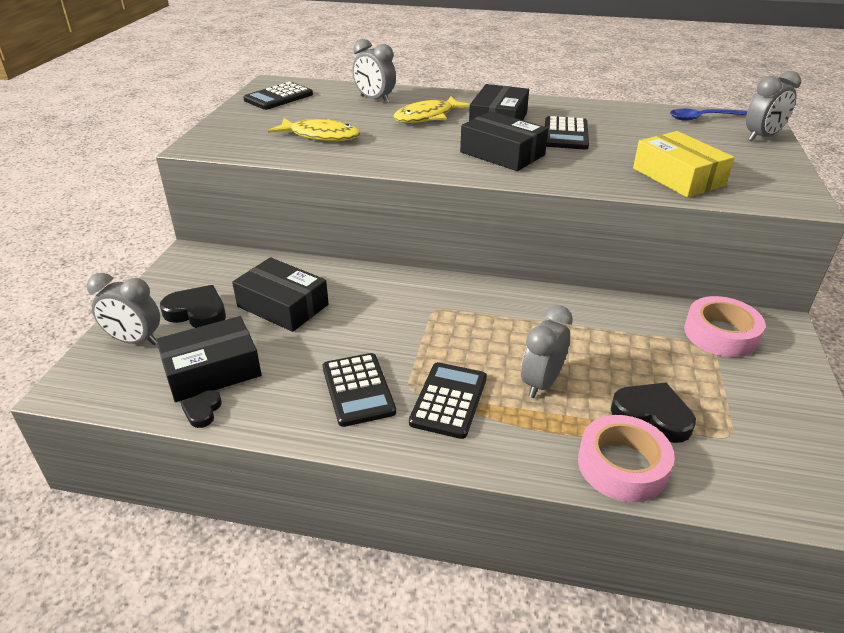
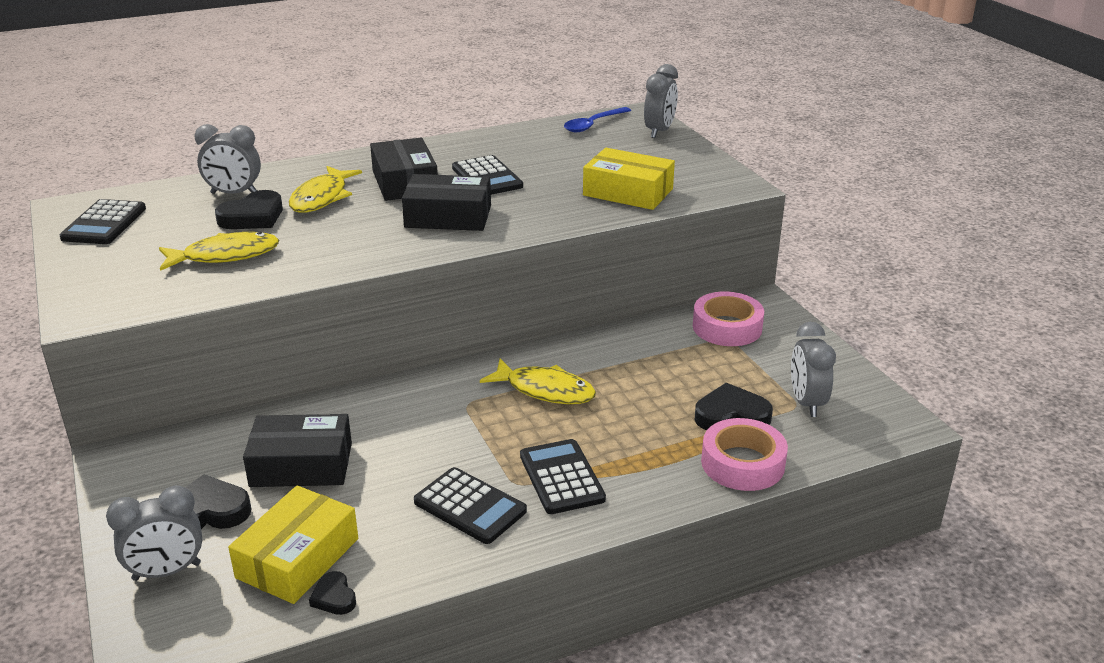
camera: 35 degrees left, 5 degrees down
black box [156,316,262,402] -> yellow box [228,485,358,604]
grey clock [521,305,573,398] -> grey clock moved to [791,322,836,417]
none -> black heart [215,190,283,229]
none -> yellow fish [480,359,596,404]

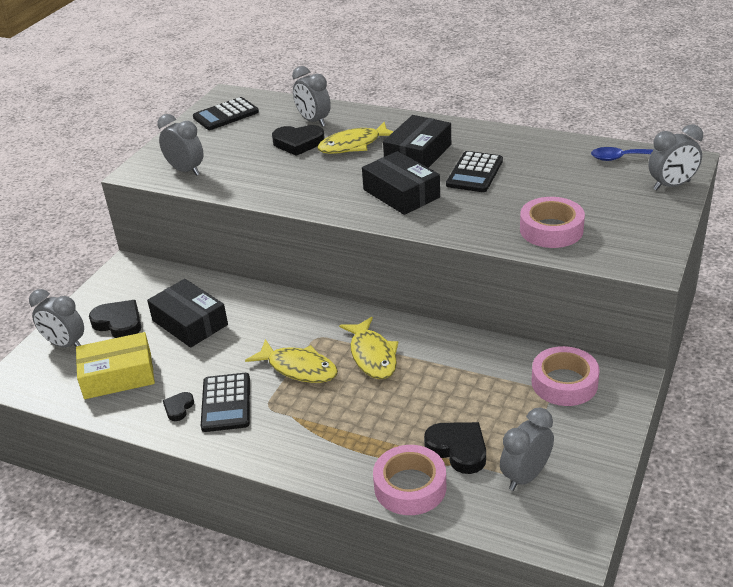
camera: 50 degrees right, 5 degrees up
yellow fish [159,232,279,271] -> yellow fish moved to [245,339,338,383]
black heart [309,571,356,615] -> black heart moved to [163,392,194,421]
black calculator [520,439,606,514] -> none
yellow box [583,148,675,210] -> pink tape [520,197,585,248]
none -> grey clock [157,114,204,176]

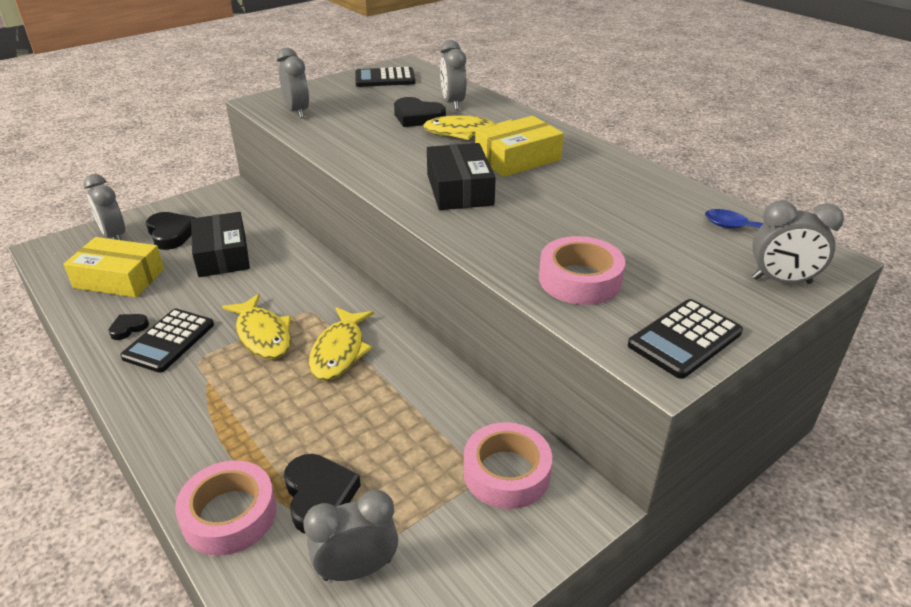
camera: 25 degrees right, 0 degrees up
black box [383,115,451,168] -> yellow box [475,116,564,177]
black calculator [446,151,503,192] -> black calculator moved to [628,299,743,379]

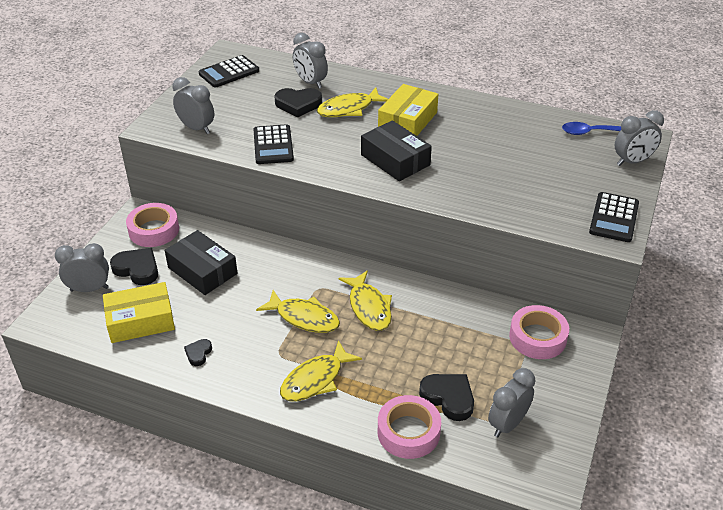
camera: 30 degrees left, 5 degrees up
grey clock [83,174,125,240] -> grey clock turned 150 degrees clockwise [55,243,109,292]
black calculator [120,309,214,373] -> black calculator moved to [254,124,294,164]
pink tape [539,236,625,305] -> pink tape moved to [126,203,179,247]
none -> yellow fish [280,340,362,401]

